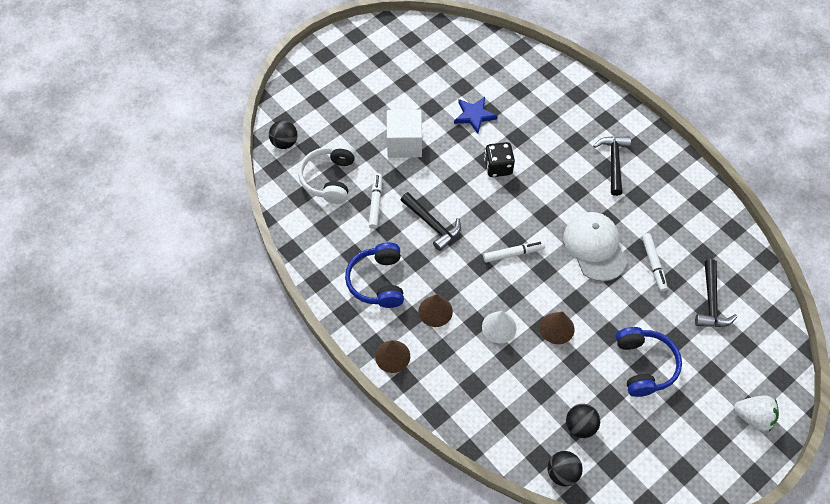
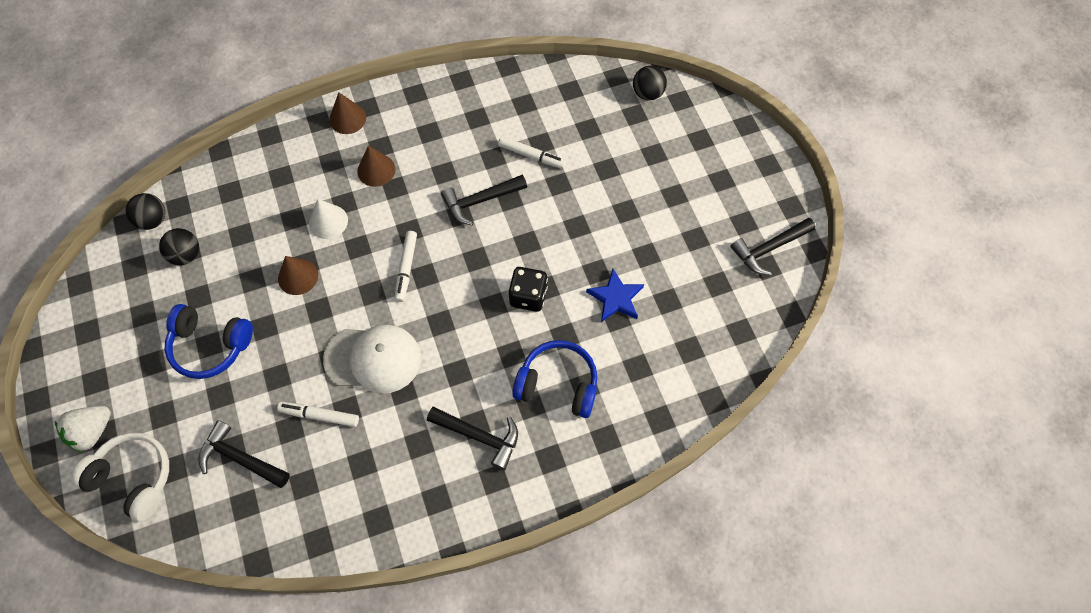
camera: 110 degrees right, 5 degrees up
white headphones [298,143,356,204] -> white headphones moved to [71,432,169,522]
blue headphones [345,242,404,308] -> blue headphones moved to [512,340,597,418]
white cube [387,110,422,158] -> none
none -> black hammer [731,218,816,275]

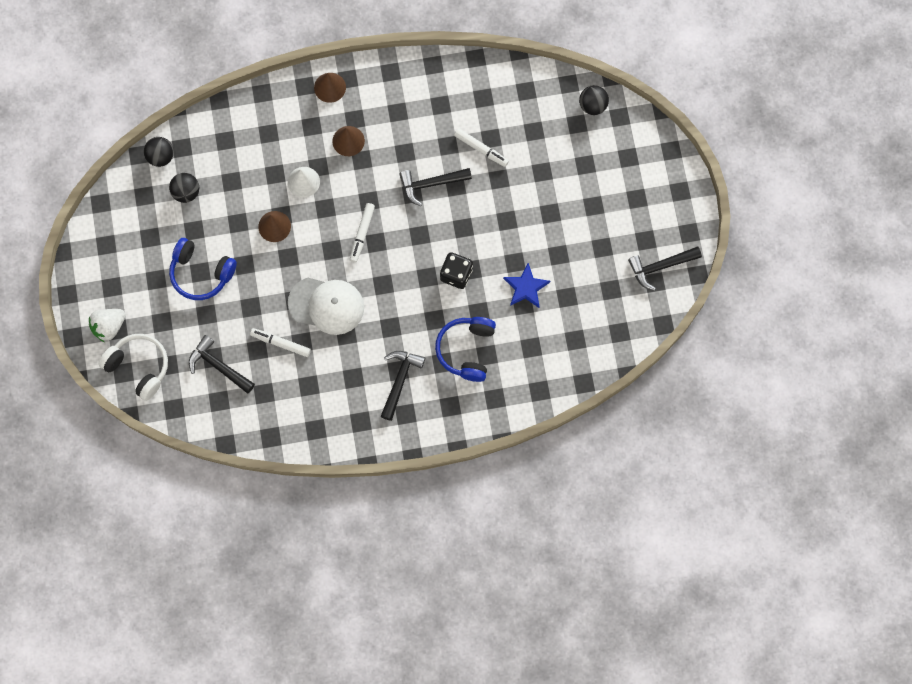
camera: 10 degrees right, 10 degrees up
black hammer [427,407,518,470] -> black hammer turned 105 degrees counterclockwise [380,351,425,421]
blue headphones [512,340,597,418] -> blue headphones turned 105 degrees counterclockwise [435,317,496,382]

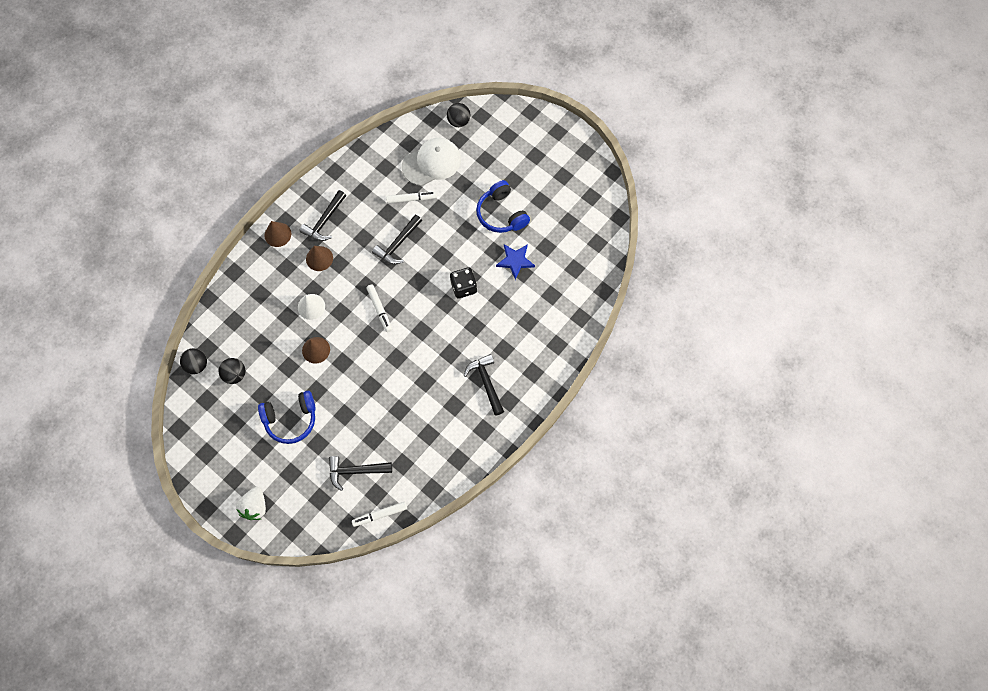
camera: 40 degrees left, 5 degrees down
white headphones [98,334,168,401] -> none
white marker [250,328,311,357] -> white marker moved to [352,502,407,527]
white cap [288,278,364,335] -> white cap moved to [402,138,461,186]
blue headphones [435,317,496,382] -> blue headphones moved to [476,180,530,233]
black hammer [628,247,702,291] -> black hammer moved to [299,190,346,241]

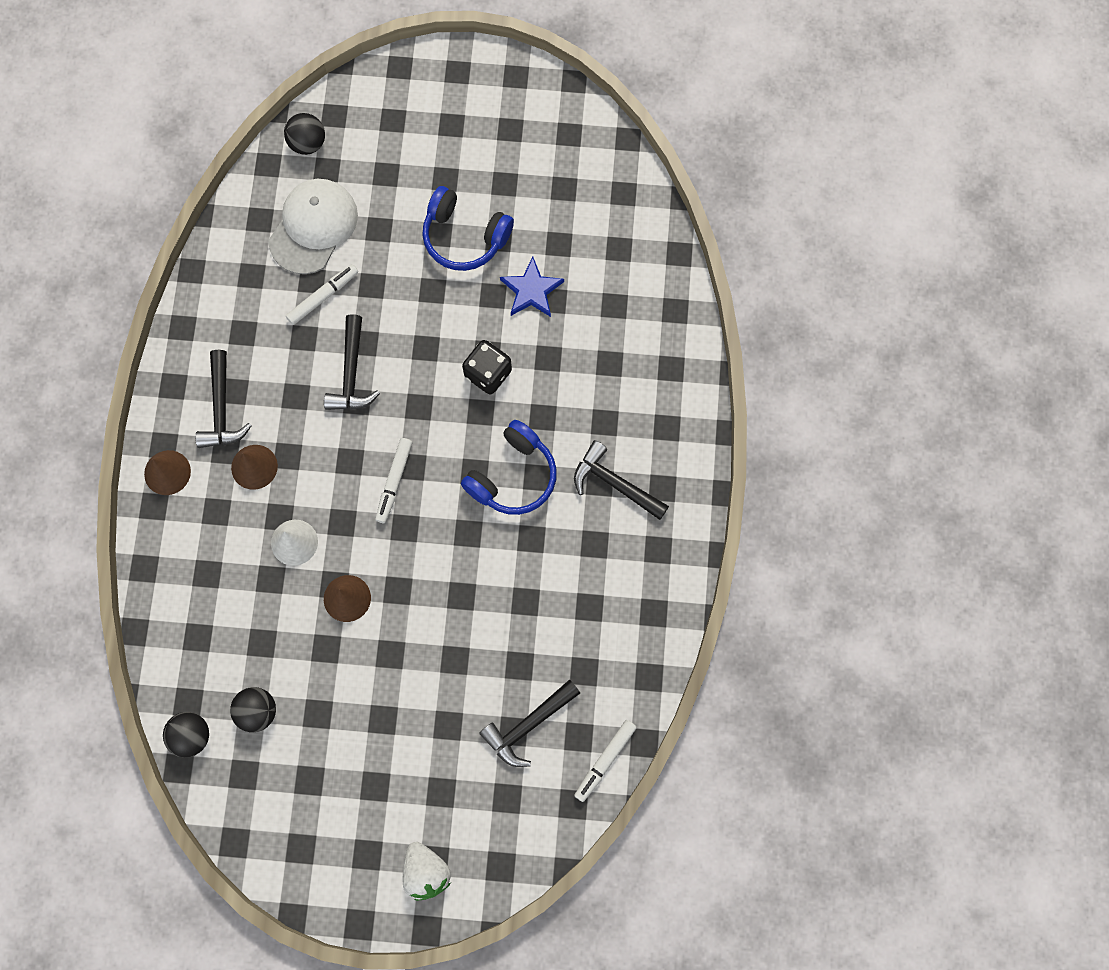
camera: 35 degrees left, 5 degrees up
blue headphones [258,391,315,444] -> blue headphones moved to [461,420,557,515]
white marker [366,284,392,332] -> white marker turned 75 degrees clockwise [375,438,412,523]

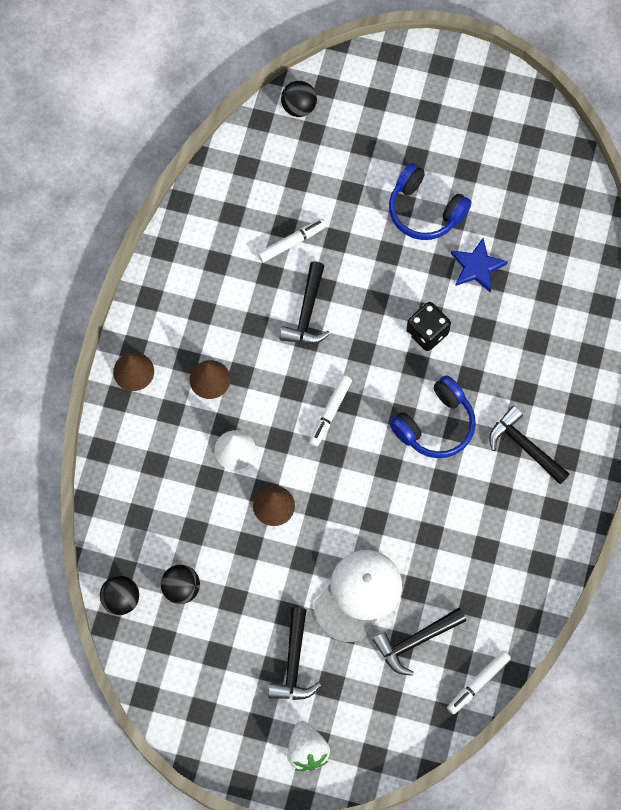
camera: 10 degrees right, 5 degrees down
black hammer [195,350,251,448] -> black hammer moved to [268,607,321,700]
white cap [269,179,358,274] -> white cap moved to [314,550,402,642]

